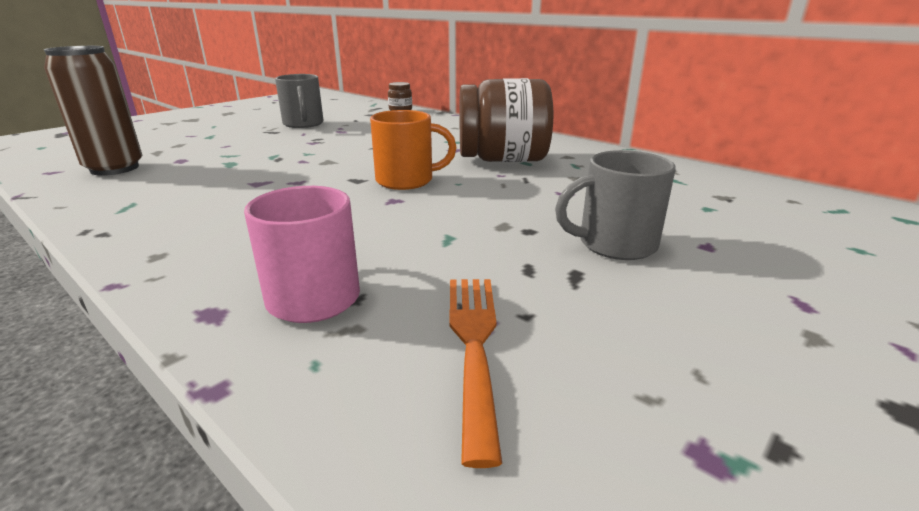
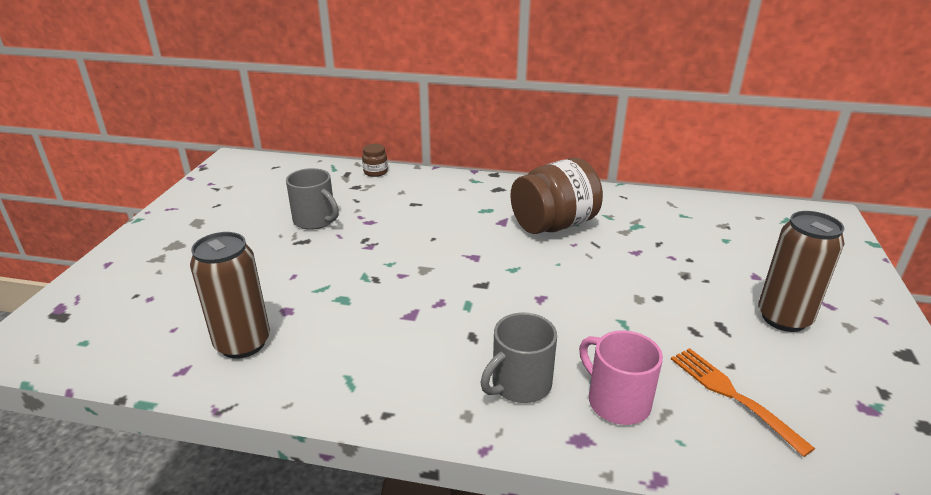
camera: 30 degrees left, 5 degrees up
orange mug [370,110,457,190] -> none
grey mug [555,150,676,260] -> grey mug moved to [480,313,557,403]
none -> brown can [758,211,844,332]

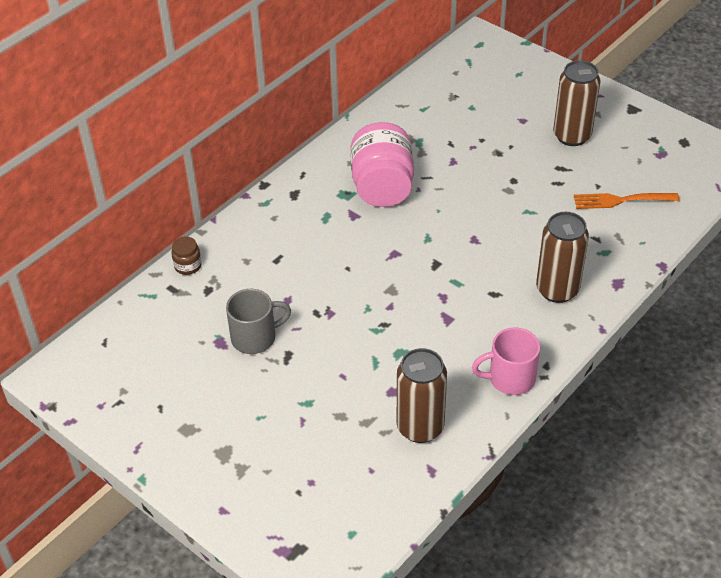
camera: 60 degrees left, 15 degrees up
grey mug [480,313,557,403] -> brown can [536,212,589,303]
brown jar [510,158,603,234] -> pink jar [350,122,414,207]
pink mug [579,330,663,425] -> pink mug moved to [472,327,540,395]

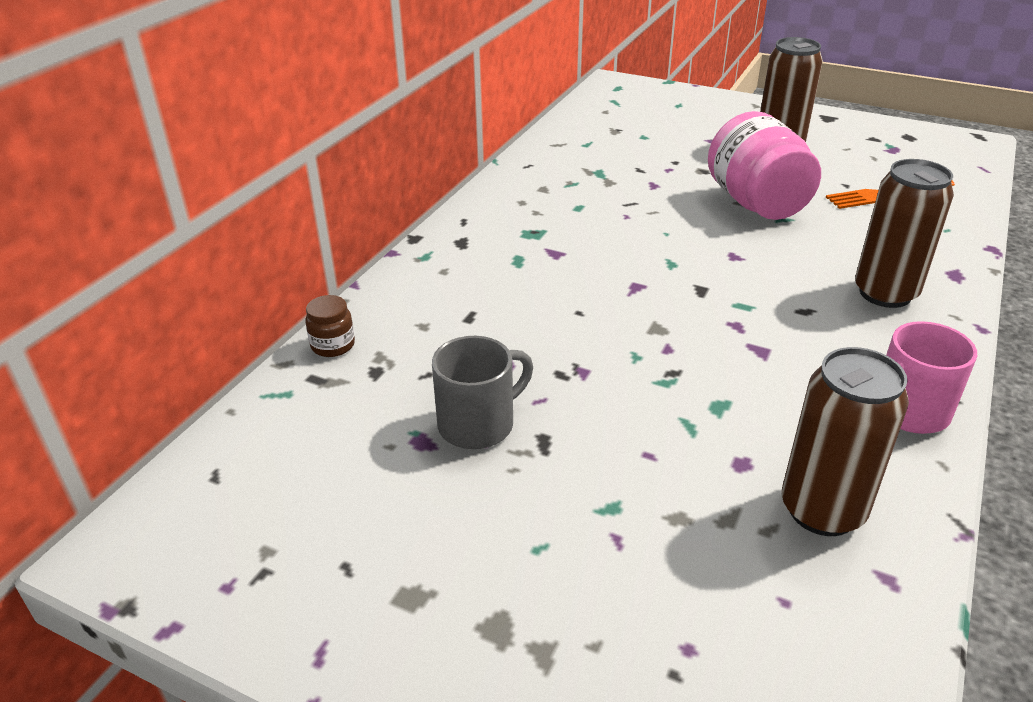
camera: 15 degrees left, 10 degrees down
pink jar [350,122,414,207] -> pink jar moved to [708,111,821,220]

